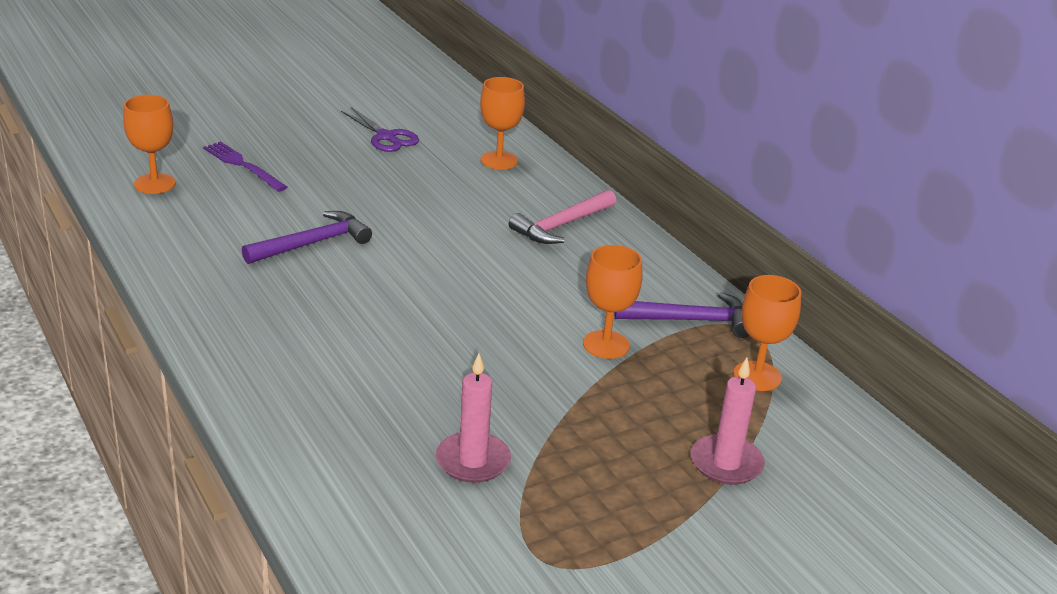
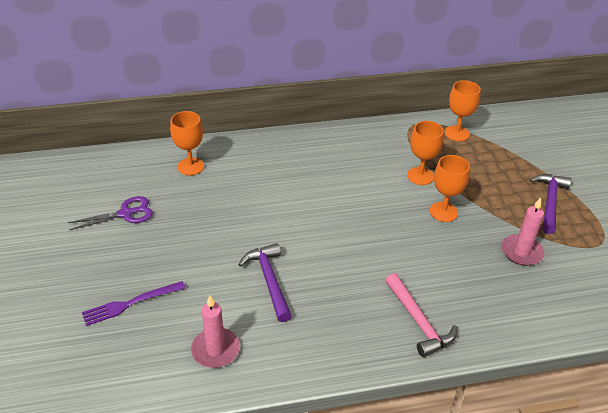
camera: 70 degrees left, 10 degrees up
orange goblet [123,95,176,194] -> orange goblet moved to [430,155,470,222]
pink hammer [509,190,616,244] -> pink hammer moved to [385,273,457,357]
purple hammer [614,292,749,338] -> purple hammer moved to [530,174,572,234]
pink candle [691,358,765,485] -> pink candle moved to [191,295,240,368]

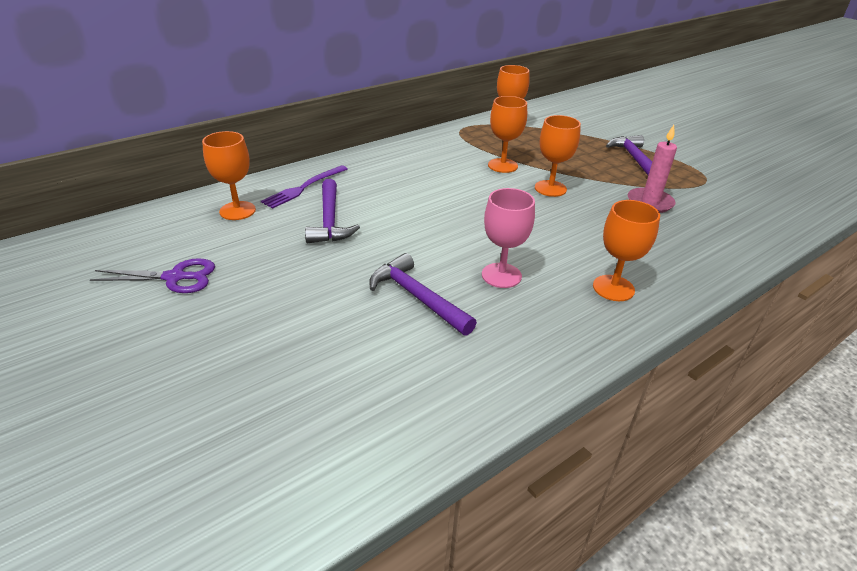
camera: 25 degrees left, 5 degrees down
purple scissors [68,196,153,230] -> purple scissors turned 45 degrees clockwise [90,258,215,293]
purple fork [82,281,185,326] -> purple fork moved to [261,165,348,209]
pink candle [191,295,240,368] -> none
pink hammer [385,273,457,357] -> orange goblet [593,200,660,301]
none -> purple hammer [305,179,360,243]
none -> pink goblet [482,188,535,288]

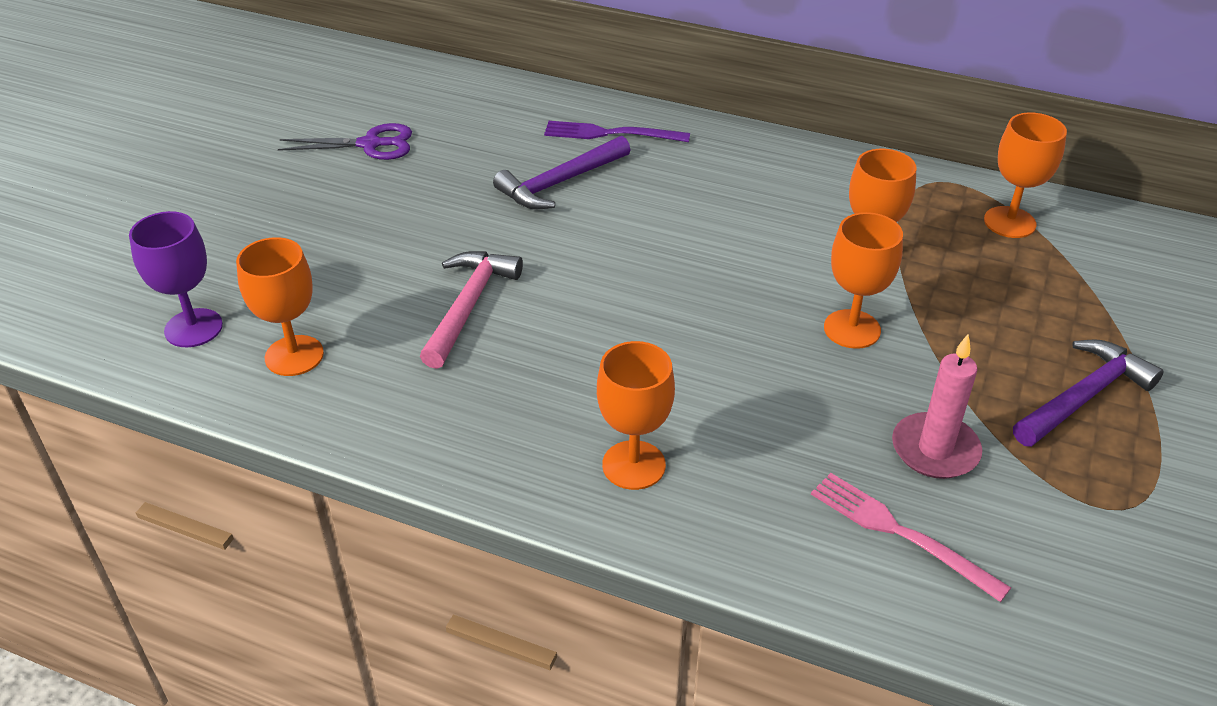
camera: 60 degrees right, 5 degrees up
purple scissors [90,258,215,293] -> purple scissors turned 60 degrees counterclockwise [278,123,412,160]
orange goblet [202,131,256,220] -> orange goblet moved to [236,237,324,376]
purple hammer [369,253,477,336] -> pink hammer [420,251,523,369]
pink goblet [482,188,535,288] -> none
none -> purple goblet [129,211,223,348]
none -> pink fork [811,473,1011,602]

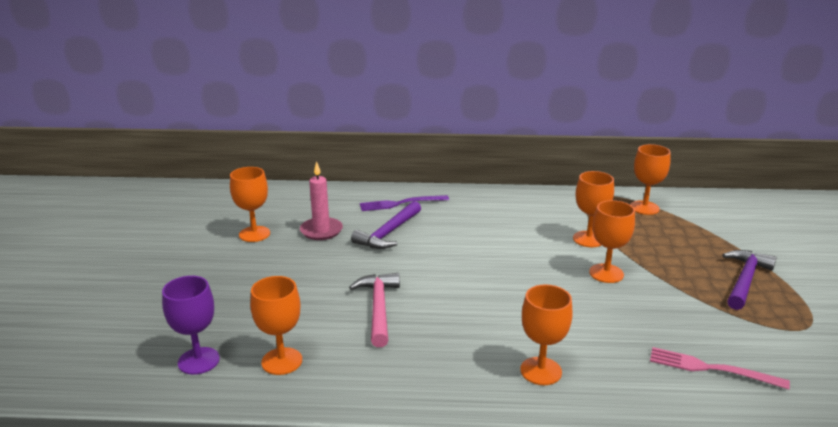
camera: 20 degrees left, 15 degrees down
purple scissors [278,123,412,160] -> orange goblet [230,167,270,242]
pink candle [892,334,982,479] -> pink candle moved to [300,161,343,240]

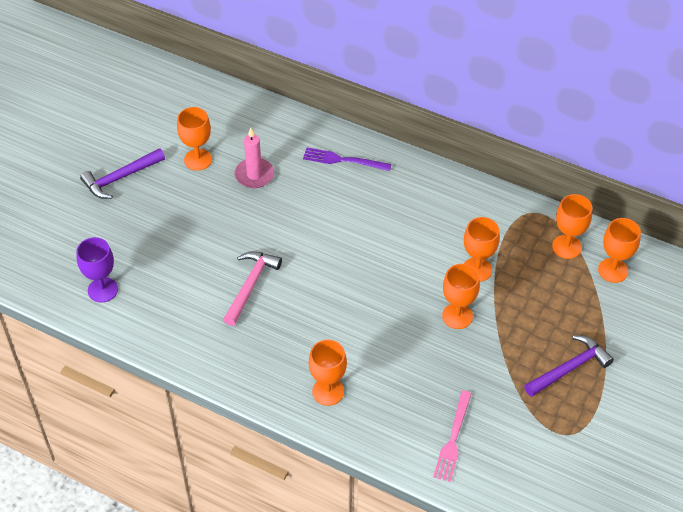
camera: 25 degrees right, 25 degrees up
orange goblet [250,276,302,375] -> orange goblet moved to [598,218,641,283]
purple hammer [351,201,421,249] -> purple hammer moved to [80,148,165,199]
pink fork [650,347,790,390] -> pink fork turned 120 degrees counterclockwise [433,390,472,482]

